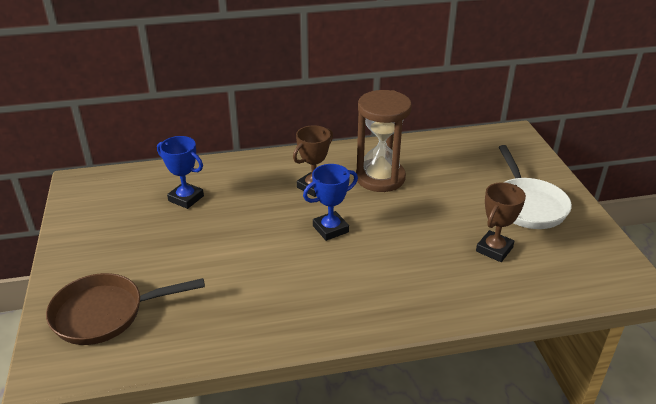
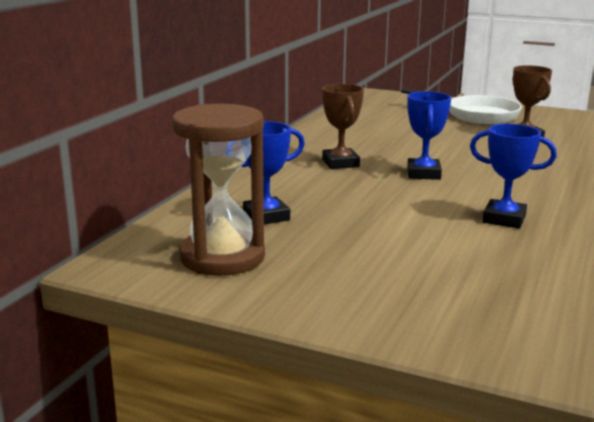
camera: 55 degrees left, 15 degrees down
brown pan [46,273,205,345] -> none
brown hourglass [356,90,412,192] -> brown hourglass moved to [172,104,265,276]
none -> blue trophy [470,124,557,229]

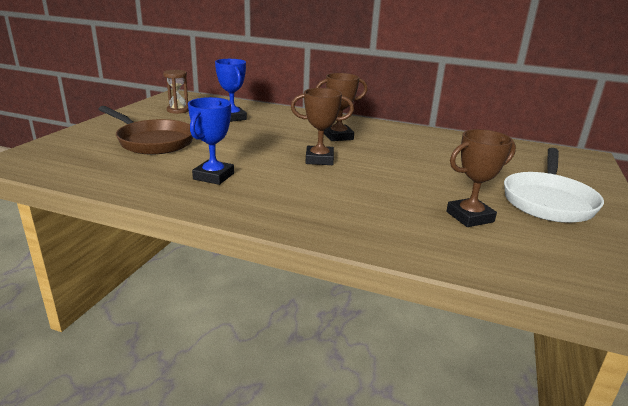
camera: 85 degrees right, 5 degrees up
brown hourglass [172,104,265,276] -> brown hourglass [163,70,189,114], size x0.50
blue trophy [407,91,451,180] -> brown trophy [291,88,354,165]
none -> brown pan [98,106,193,155]

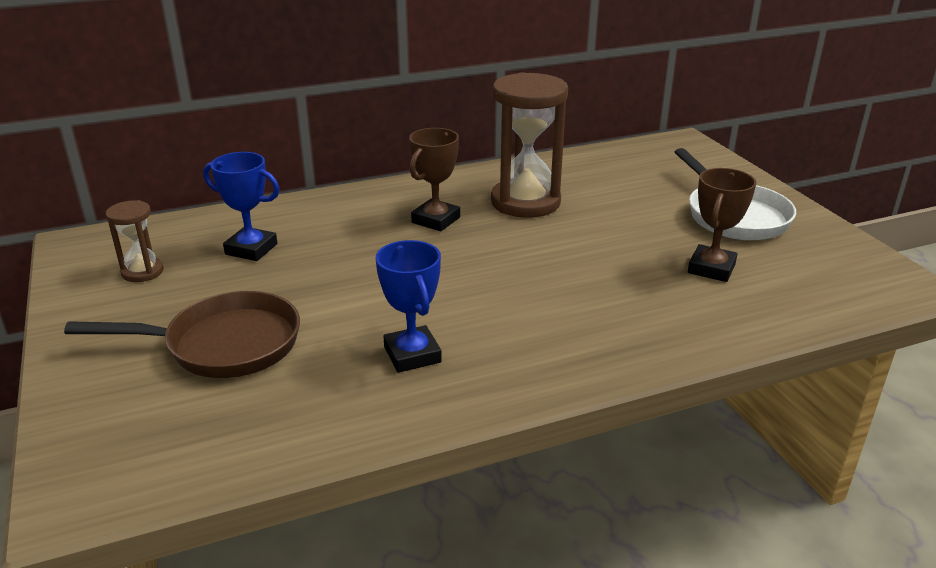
camera: 40 degrees left, 5 degrees up
brown trophy [291,88,354,165] -> none
none -> brown hourglass [491,72,568,218]

